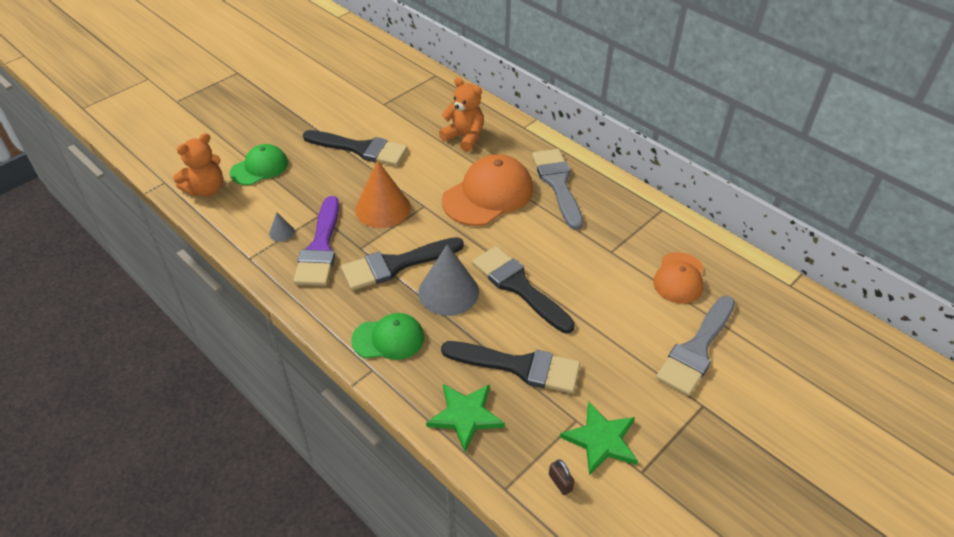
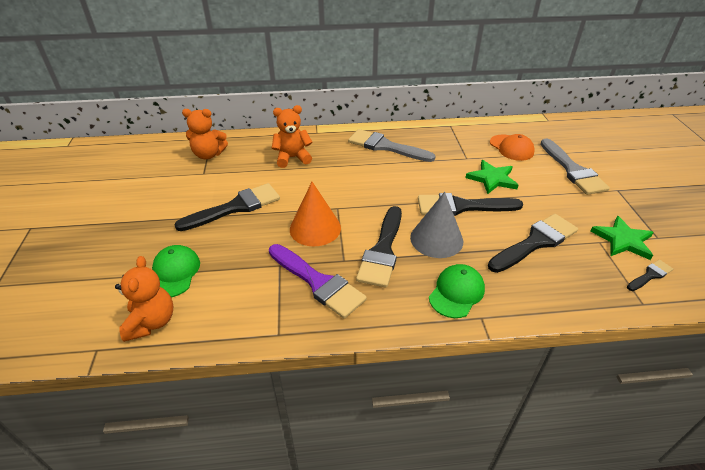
camera: 50 degrees left, 5 degrees down
grey cone [269,212,295,242] -> none
green star [426,384,505,452] -> green star moved to [465,160,519,194]
orange cap [442,154,533,226] -> none
brown padlock [549,459,575,495] -> black brush [627,260,673,291]
none -> orange teddy bear [182,109,228,159]

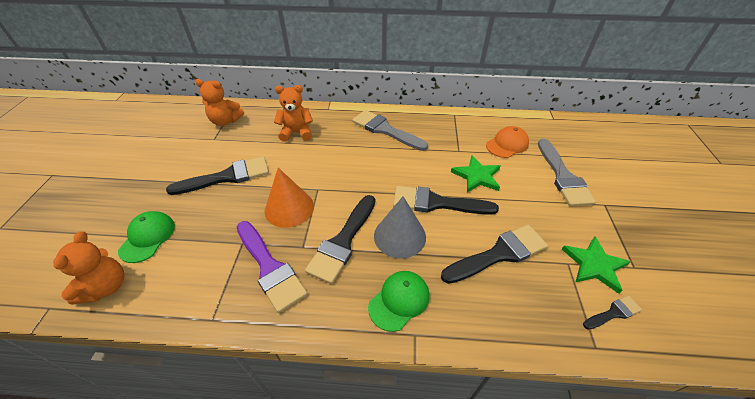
camera: 10 degrees right, 5 degrees up
orange cap [490,134,535,161] -> orange cap turned 105 degrees counterclockwise [486,126,529,158]

